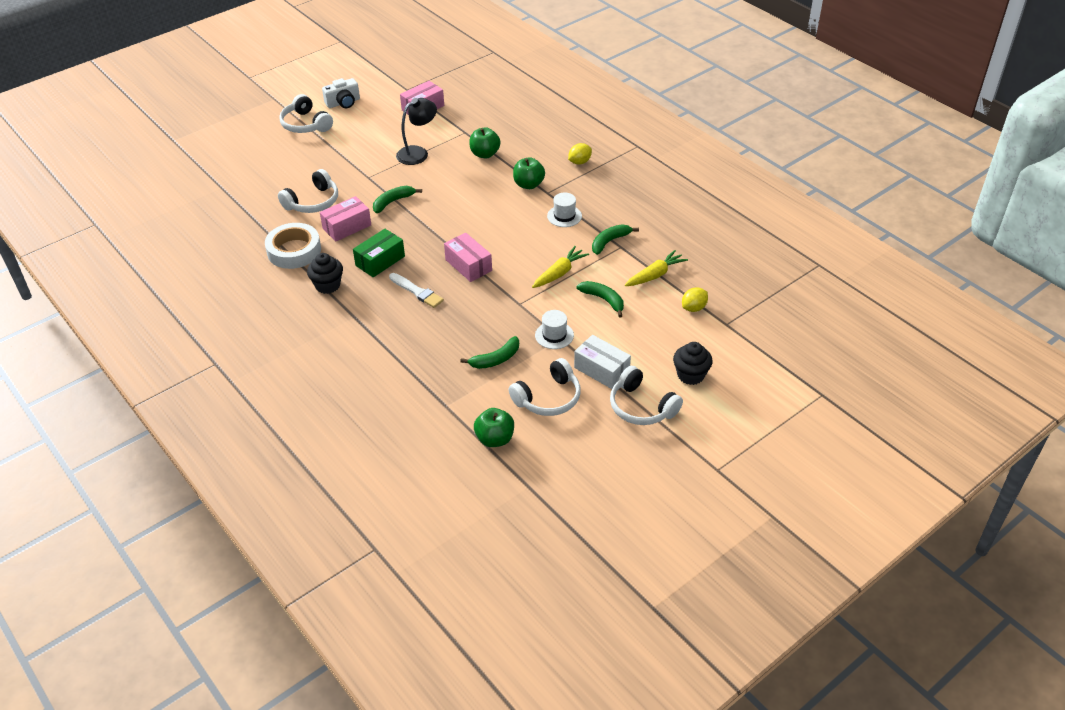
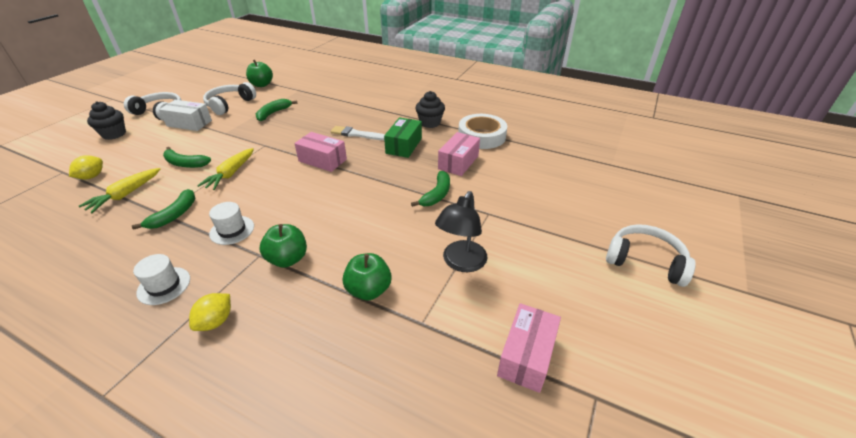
camera: 155 degrees right, 5 degrees down
white headphones [278,169,338,213] -> none
white camera [322,78,360,108] -> none
white hat [535,310,574,349] -> white hat moved to [133,254,190,305]

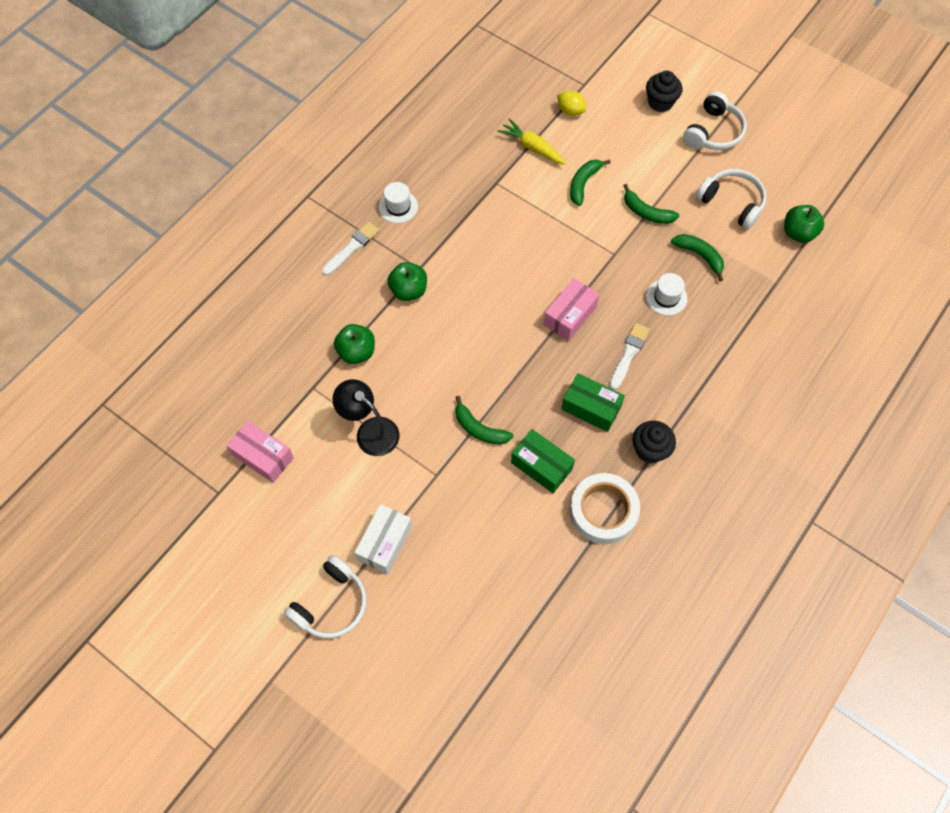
camera: 100 degrees right, 25 degrees up
green banana [132,189,195,230] -> green banana moved to [623,184,679,224]
white box [159,100,212,131] -> white box moved to [354,504,412,574]
yellow lemon [189,293,231,331] -> white brush [322,222,379,276]
yellow carrot [197,148,254,190] -> none
white hat [209,202,254,245] -> white hat moved to [646,273,688,315]
pink box [438,132,480,176] -> green box [511,429,575,493]

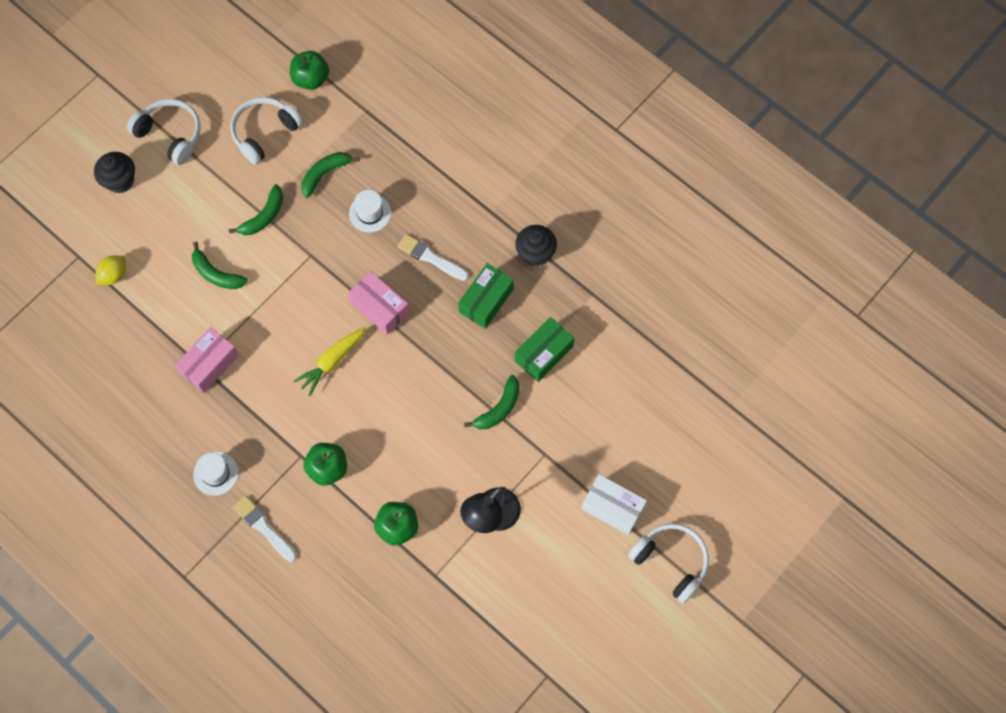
camera: 85 degrees left, 5 degrees up
pink box [227,421,294,483] -> pink box moved to [175,327,239,393]
yellow carrot [497,118,566,165] -> yellow carrot moved to [293,327,366,396]
white tape [570,473,640,544] -> none

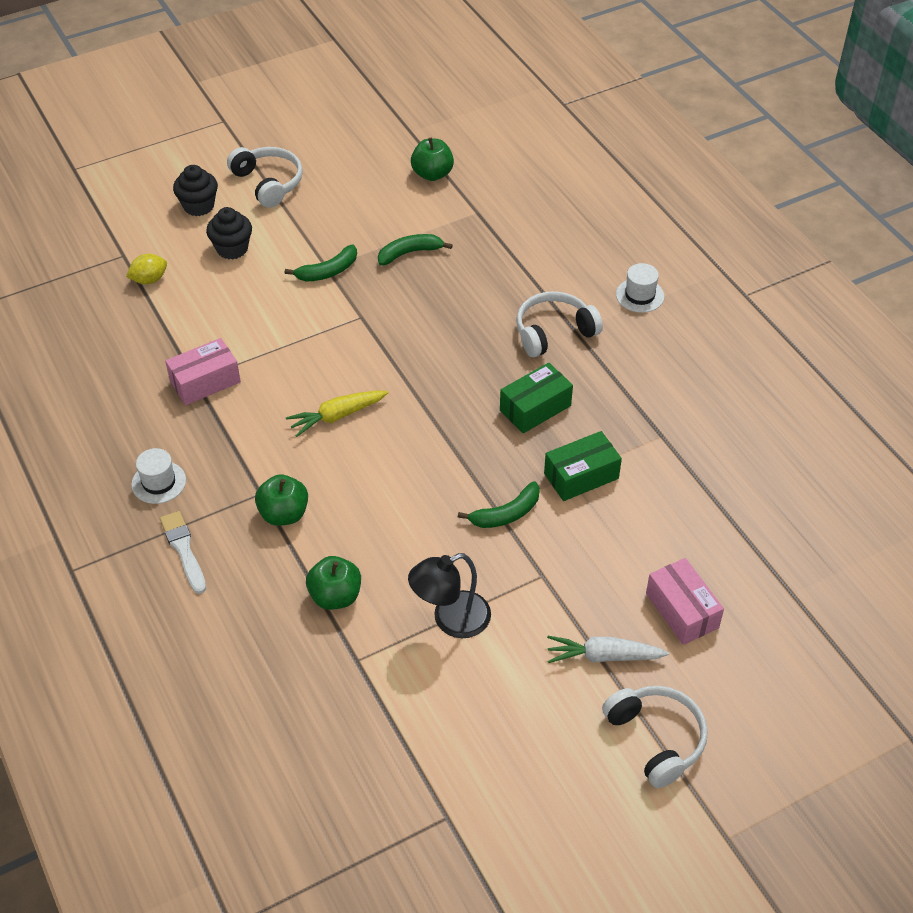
camera: 20 degrees right, 20 degrees down
green banana [192,242,248,289] -> none
white headphones [230,97,303,165] -> white headphones moved to [516,291,603,357]
pink box [348,271,409,335] -> pink box moved to [646,558,724,645]
white hat [349,190,391,233] -> white hat moved to [616,263,664,313]
white brush [397,234,469,281] -> none
black cupcake [515,225,557,266] -> black cupcake moved to [206,207,252,260]
white box [581,474,647,535] -> white carrot [547,636,669,663]

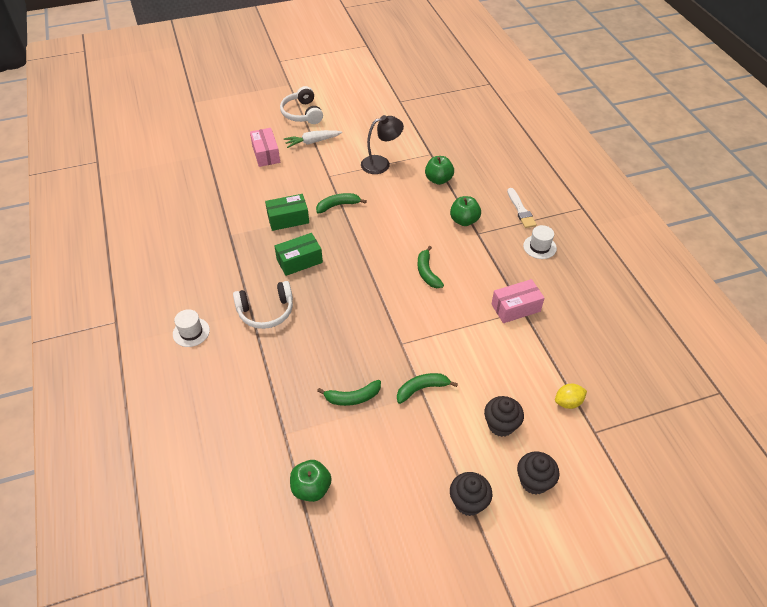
camera: 170 degrees left, 0 degrees up
white headphones [227,147,303,208] -> black cupcake [450,472,492,516]
yellow carrot [286,391,389,437] -> green banana [417,246,444,288]
white carrot [547,636,669,663] -> white carrot turned 150 degrees clockwise [284,130,342,148]

